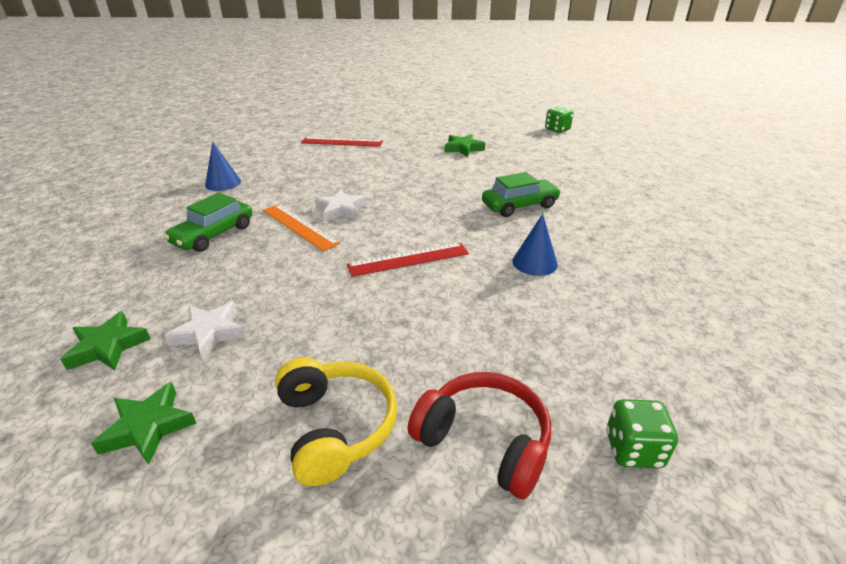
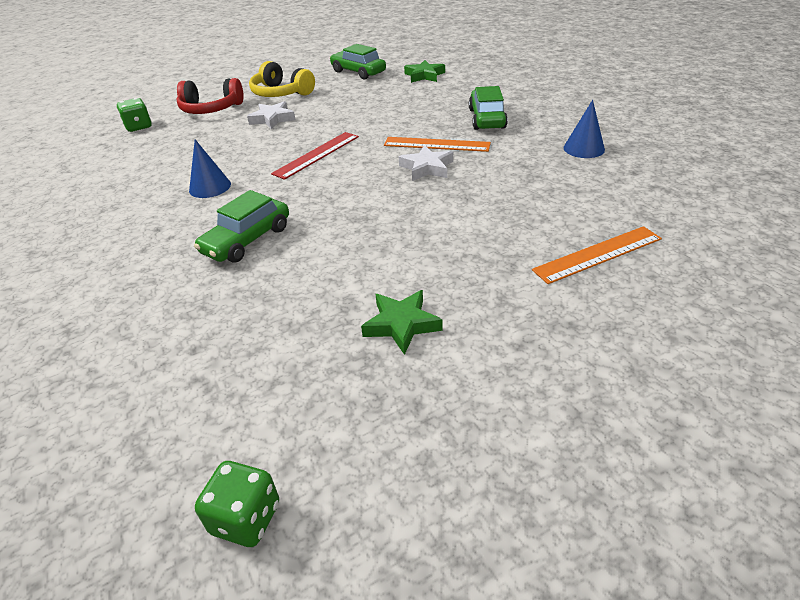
camera: 150 degrees right, 5 degrees up
green star [91,382,197,465] -> green car [330,44,386,79]
white star [165,301,246,360] -> white star moved to [247,101,296,129]
red ruler [301,137,383,147] -> orange ruler [532,226,662,284]

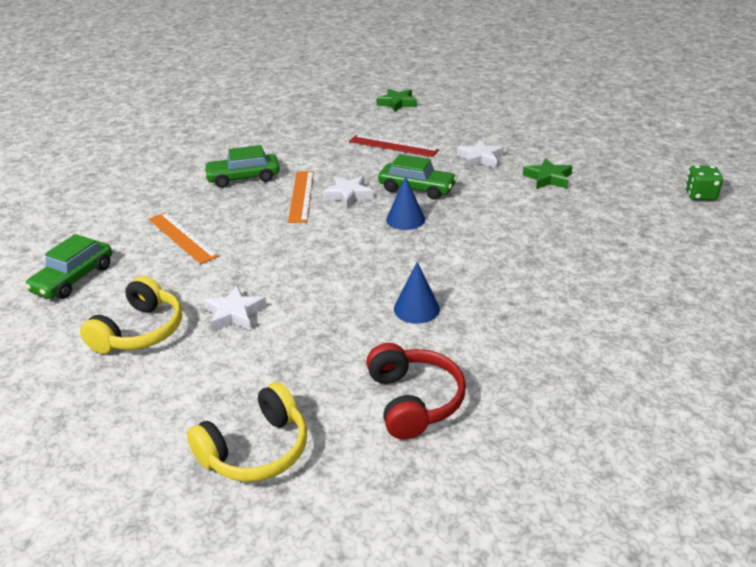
camera: 105 degrees left, 5 degrees down
green dice [117,98,152,132] -> yellow headphones [187,382,307,482]
red headphones [176,78,244,114] -> red headphones moved to [366,343,466,439]
green car [194,190,289,263] -> green car moved to [378,154,457,200]
red ruler [271,132,359,180] -> red ruler moved to [349,135,439,157]
green star [404,60,445,83] -> green star moved to [376,89,417,112]
orange ruler [532,226,662,284] -> orange ruler moved to [149,212,218,264]
blue cone [564,100,605,158] -> blue cone moved to [386,176,425,230]
none -> white star [457,140,504,168]

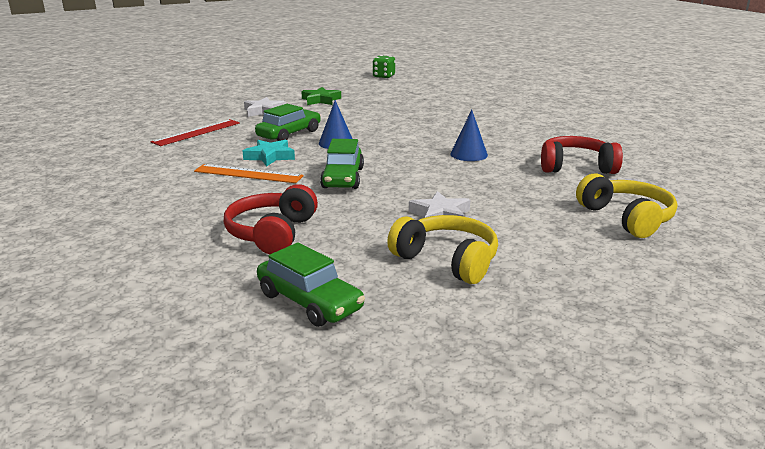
camera: 75 degrees left, 10 degrees down
orange ruler [149,212,218,264] -> red headphones [224,184,318,254]
green car [204,145,280,188] -> green car moved to [320,139,364,189]
white star [322,176,373,209] -> turquoise star [243,140,295,166]
green star [376,89,417,112] -> none

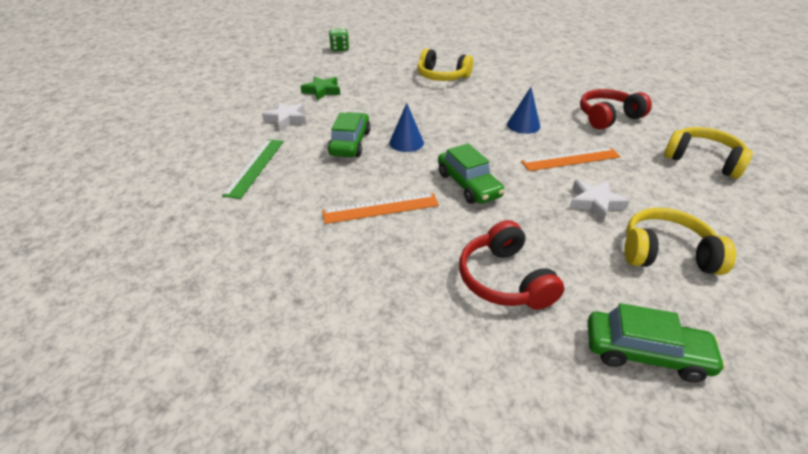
camera: 30 degrees left, 15 degrees up
red ruler [151,119,240,146] -> green ruler [222,139,283,199]
turquoise star [243,140,295,166] -> none
none -> yellow headphones [417,48,473,81]
none -> orange ruler [521,147,621,171]

